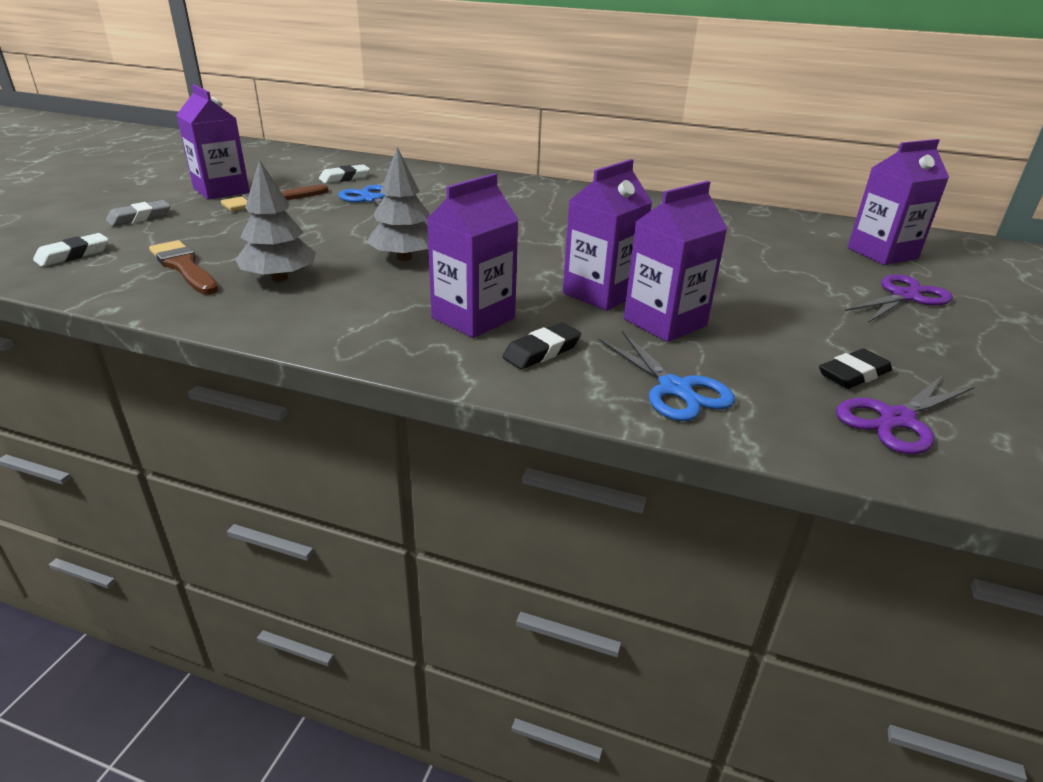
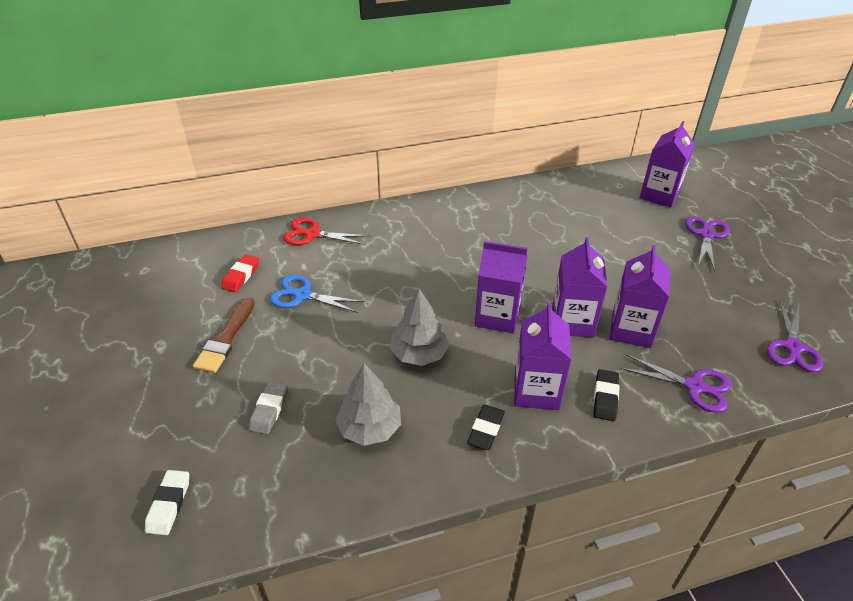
camera: 35 degrees left, 10 degrees up
grey eraser [106,200,170,226] -> grey eraser moved to [249,381,288,434]
brown brush [149,240,219,294] -> none
purple carton [177,84,250,200] -> purple carton moved to [475,241,528,333]
white eraser [319,164,370,183] -> red eraser [221,254,259,292]
blue scissors [598,331,735,421] -> purple scissors [621,354,731,413]
black eraser [819,349,892,389] -> black eraser moved to [467,405,505,450]
none -> red scissors [283,218,370,245]

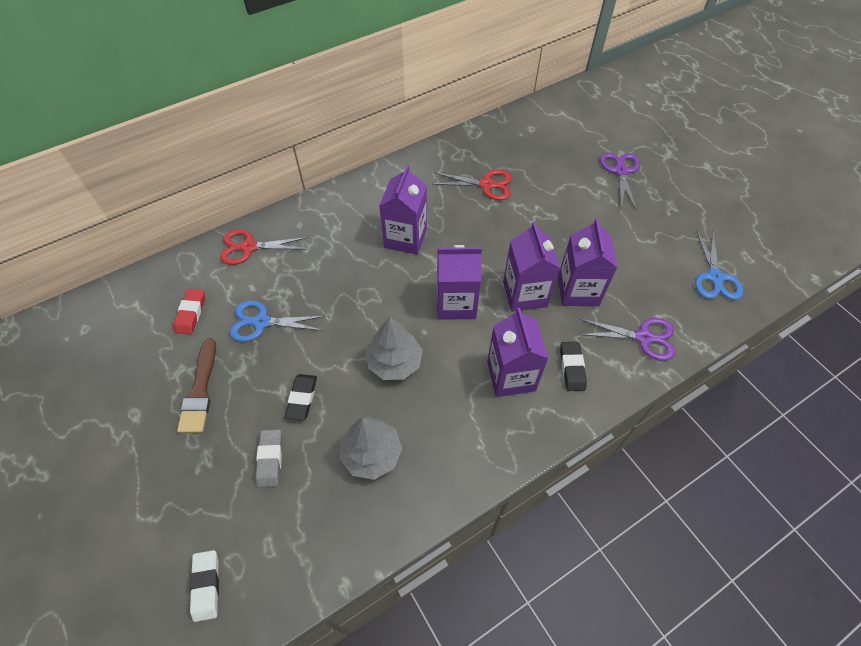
camera: 15 degrees left, 15 degrees up
black eraser [467,405,505,450] -> black eraser moved to [285,374,317,420]
purple carton [640,121,695,208] -> purple carton moved to [379,165,427,255]
purple scissors [767,300,823,372] -> blue scissors [695,230,743,300]
none -> red scissors [432,170,512,200]

